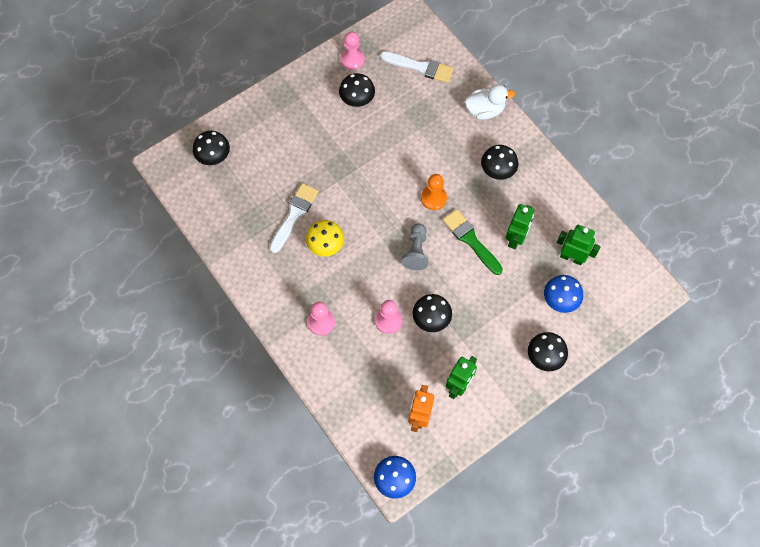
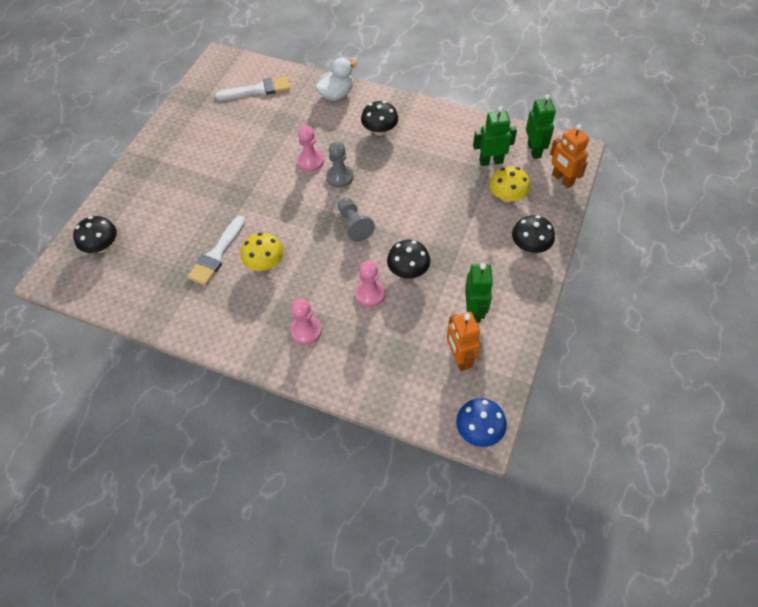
camera: 30 degrees left, 10 degrees down
white brush [270,183,319,253] -> white brush turned 150 degrees counterclockwise [187,216,246,286]
black mushroom [339,73,375,107] -> none
pink pawn [340,32,365,70] -> pink pawn moved to [297,126,324,172]
orange pawn [421,174,447,210] -> grey pawn [326,141,353,188]
green brush [443,209,503,275] -> none
green robot [506,204,534,249] -> green robot moved to [526,94,556,159]
blue mushroom [544,275,583,313] -> yellow mushroom [490,166,530,202]
none -> orange robot [550,124,589,188]

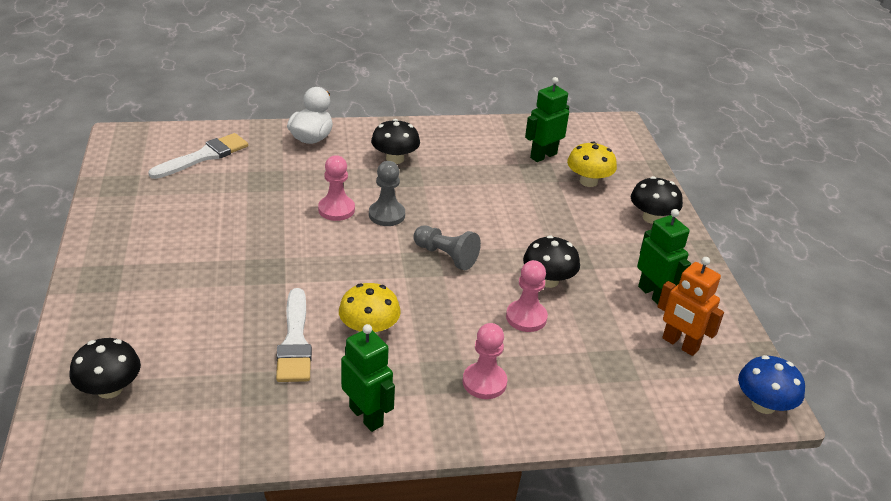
camera: 35 degrees left, 20 degrees down
green robot [526,94,556,159] -> green robot moved to [341,324,395,432]
orange robot [550,124,589,188] -> none

